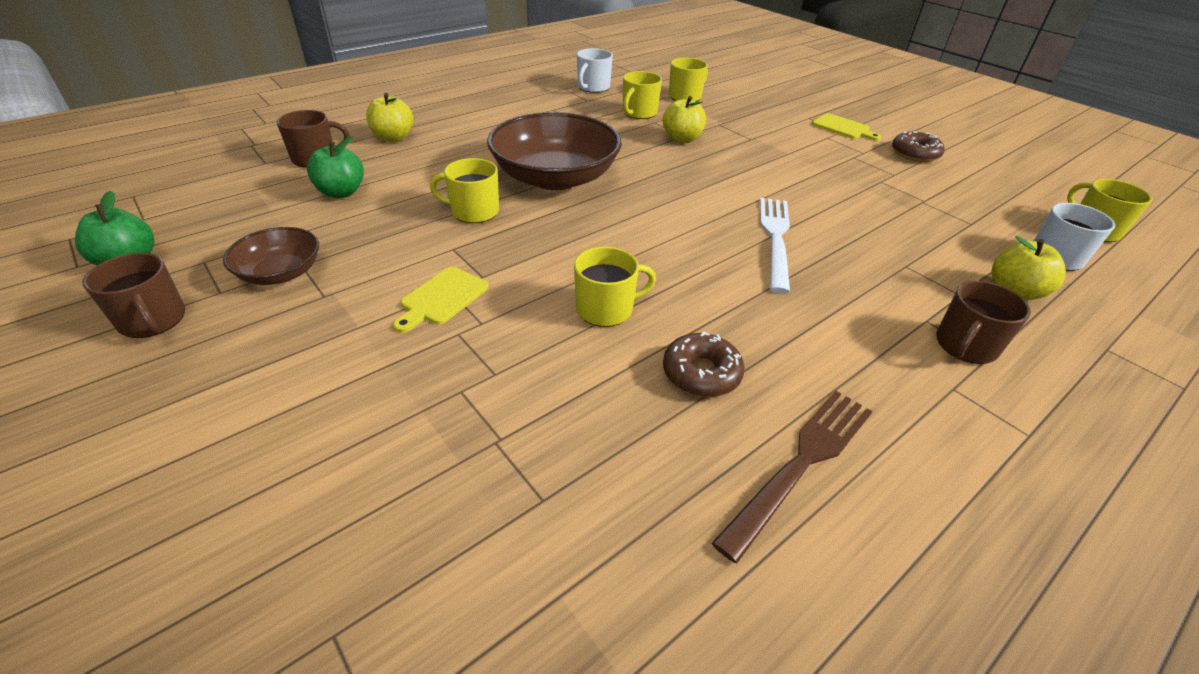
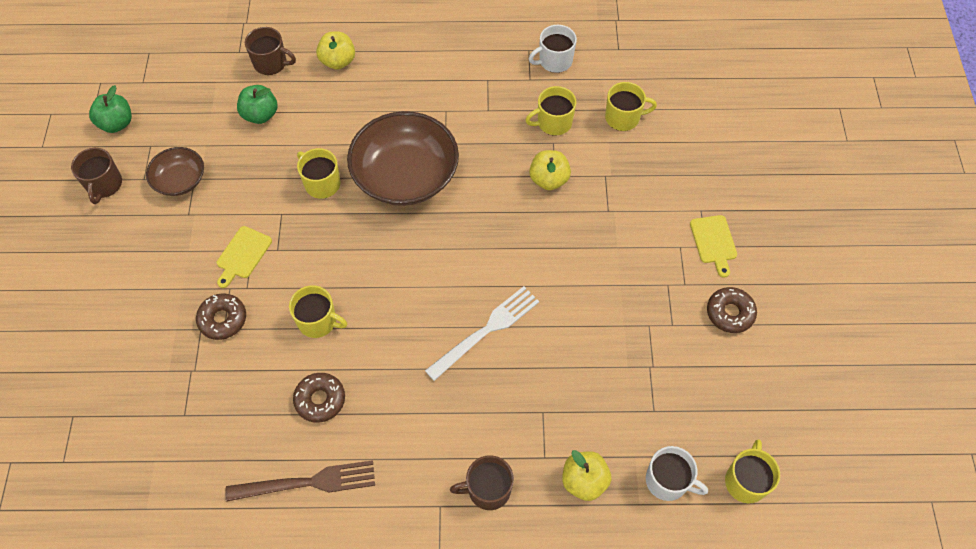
camera: 40 degrees right, 20 degrees up
yellow cutting board [393,267,489,333] -> yellow cutting board turned 45 degrees counterclockwise [217,226,272,288]
none -> brown donut [196,293,246,340]

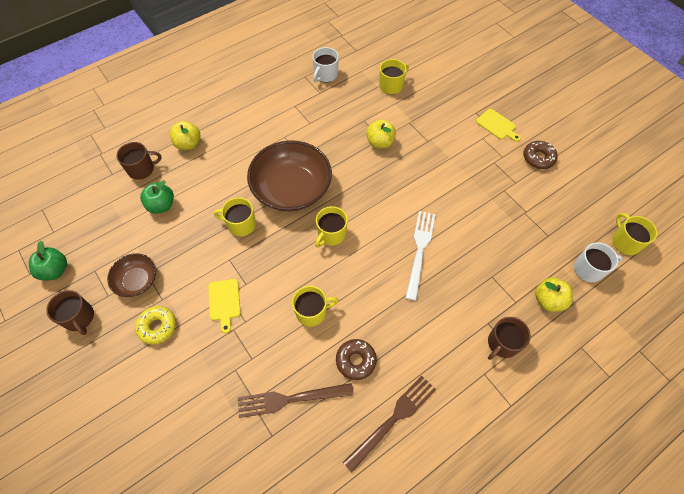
camera: 35 degrees left, 0 degrees up
brown donut [196,293,246,340] -> none
yellow mug [526,86,576,136] -> yellow mug moved to [315,206,348,248]
none -> yellow donut [135,306,176,345]
none -> brown fork [238,383,354,418]

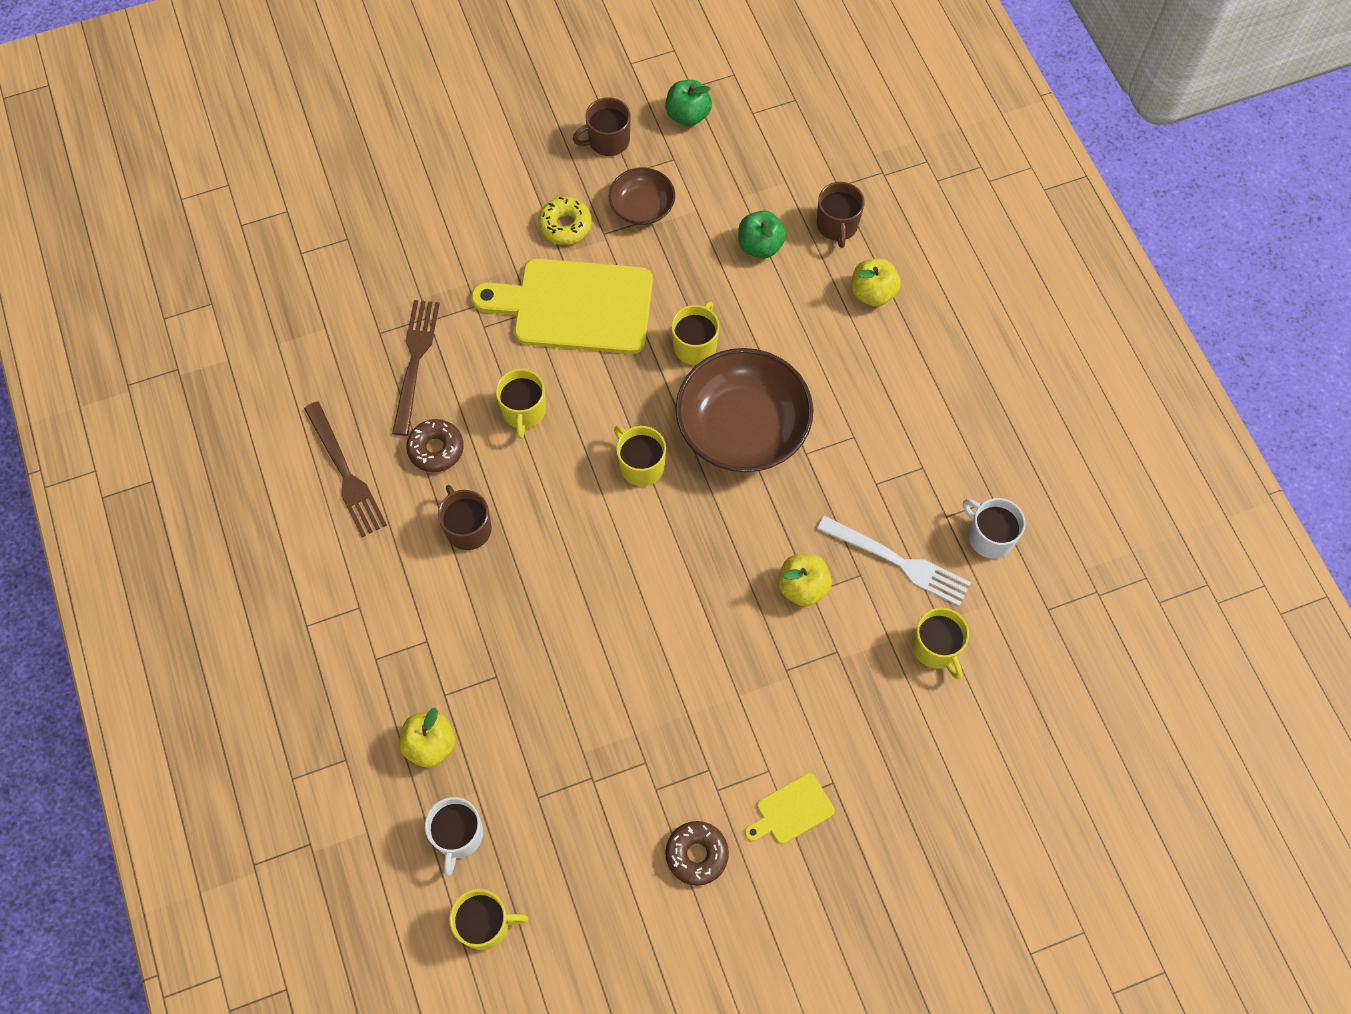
camera: 105 degrees right, 5 degrees up
yellow cutting board [208,279,241,333] -> yellow cutting board [471,258,653,354], size x2.25
white fork [405,211,435,301] -> white fork moved to [817,516,971,606]
brown mug [488,317,531,360] -> brown mug moved to [438,485,492,550]

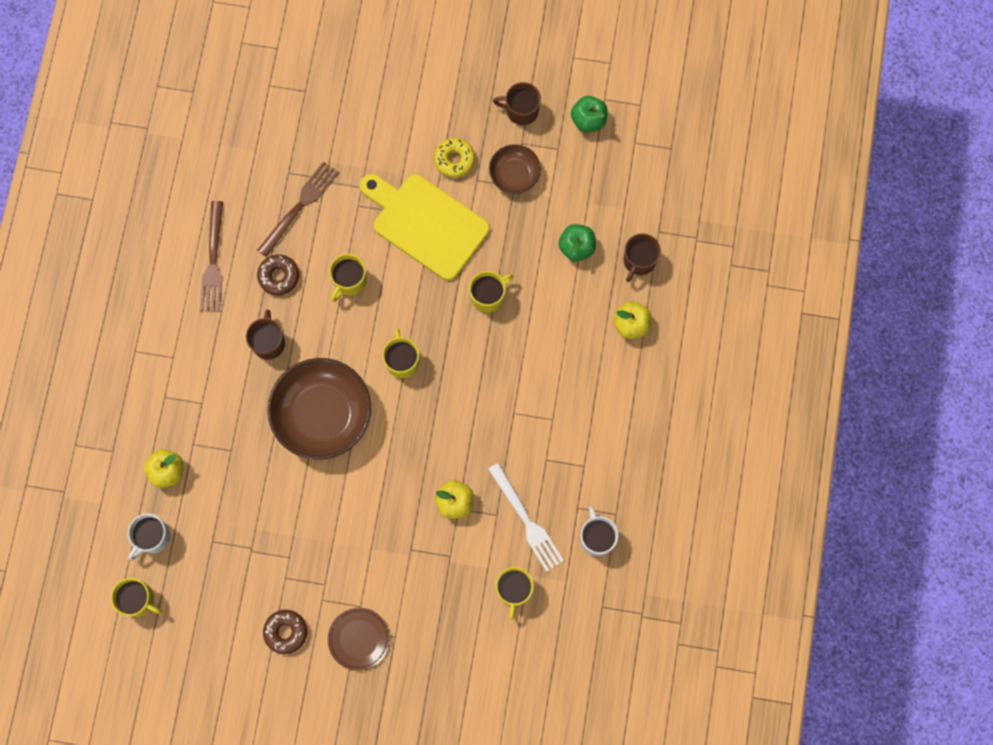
camera: 30 degrees right, 10 degrees up
brown bowl [676,348,813,472] -> brown bowl moved to [267,358,371,460]
yellow cutting board [745,773,835,844] -> brown plate [328,608,390,671]

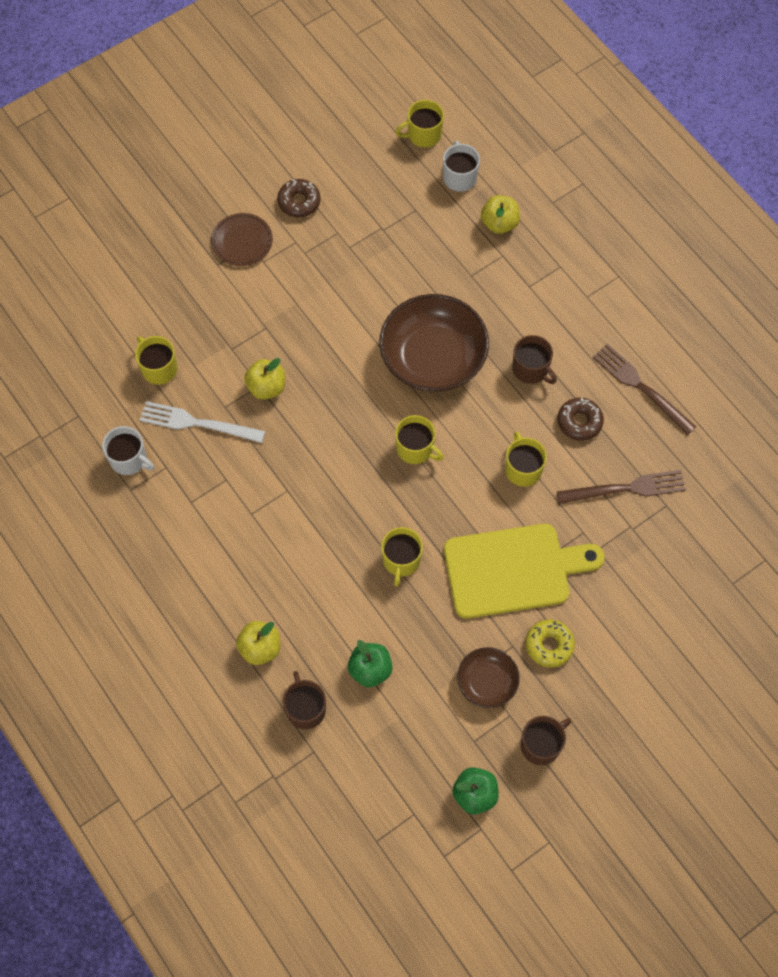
camera: 135 degrees right, 10 degrees down
brown fork [257,161,339,257] -> brown fork turned 90 degrees counterclockwise [557,470,686,504]

